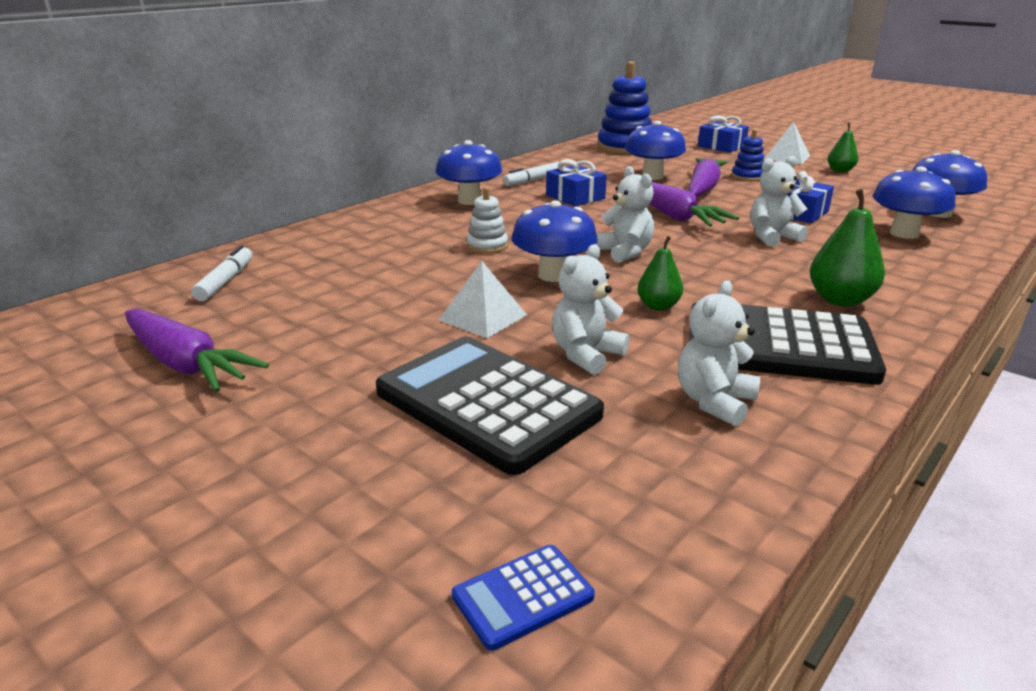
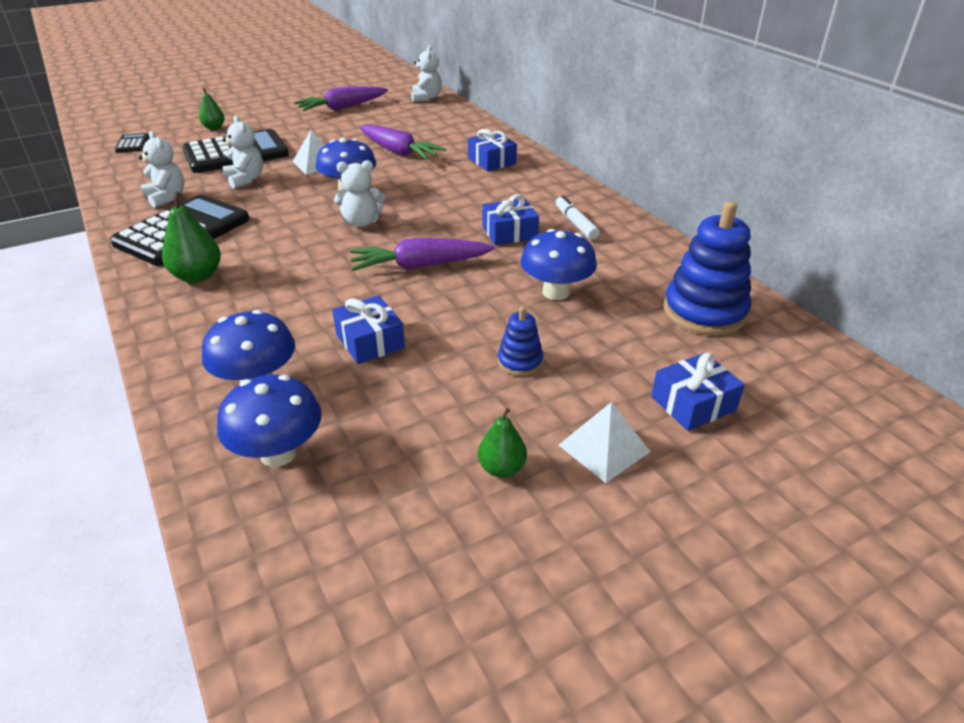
camera: 110 degrees right, 10 degrees up
white marker [191,245,252,301] -> none
blue mushroom [436,140,503,205] -> none
blue calculator [452,545,595,651] -> black calculator [115,133,149,153]
white stacking toy [467,187,508,254] -> none
green pear [637,236,683,311] -> green pear moved to [199,87,225,130]
purple carrot [688,158,728,197] -> purple carrot moved to [360,124,446,160]
white teddy bear [751,156,808,247] -> white teddy bear moved to [412,46,442,102]
none -> blue gift [468,129,517,171]

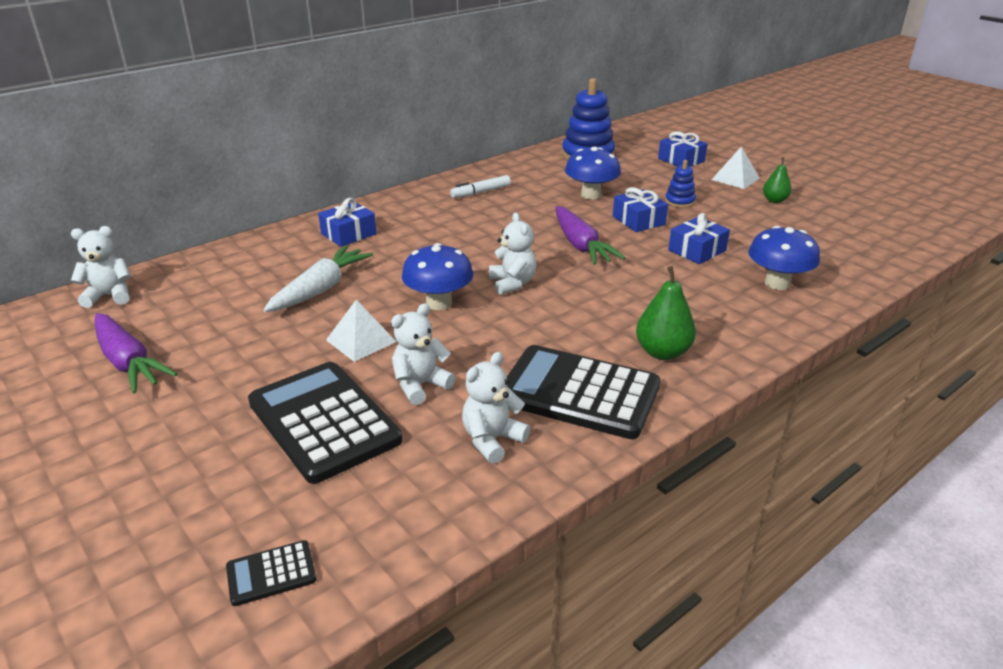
camera: 100 degrees left, 5 degrees down
green pear [199,87,225,130] -> none
blue mushroom [217,375,322,467] -> none
purple carrot [360,124,446,160] -> white carrot [263,245,373,312]
blue gift [483,194,539,245] -> blue gift moved to [613,187,668,232]

